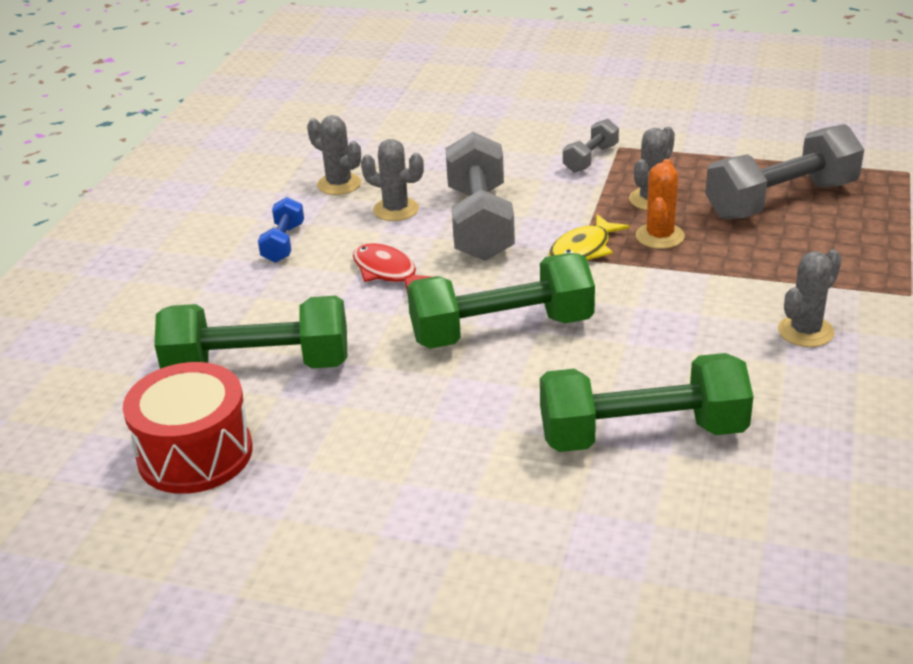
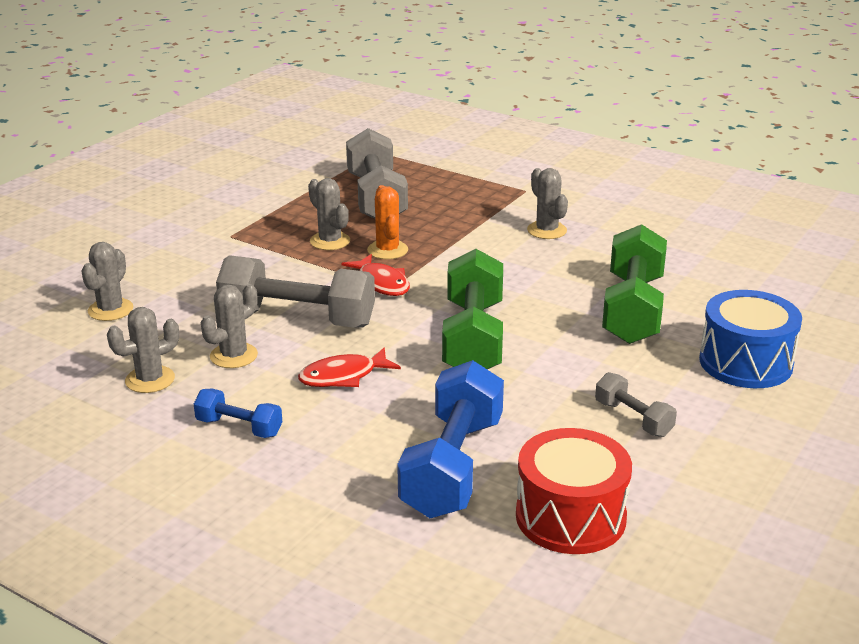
camera: 75 degrees left, 5 degrees down
green dumbbell [154,296,347,369] -> blue dumbbell [397,360,504,518]
yellow fish [548,214,630,260] -> red fish [342,254,410,296]
grey dumbbell [563,119,619,173] -> grey dumbbell moved to [595,372,677,437]
orange cactus [636,159,685,249] -> orange cactus turned 45 degrees clockwise [367,185,408,259]
none -> grey cactus [81,242,133,321]
none -> blue drum [699,290,802,388]

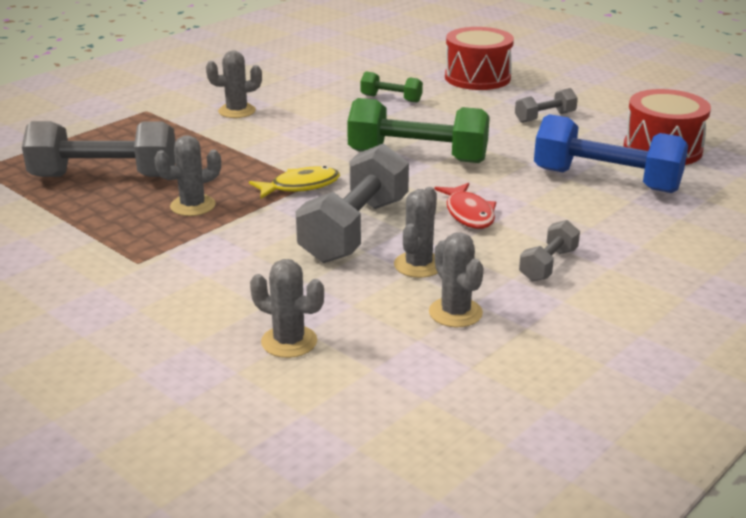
camera: 80 degrees left, 0 degrees up
blue dumbbell [194,389,282,438] -> grey dumbbell [519,220,580,282]
grey cactus [201,284,258,368] -> grey cactus turned 60 degrees clockwise [394,187,438,278]
red fish [342,254,410,296] -> yellow fish [249,166,340,199]
orange cactus [367,185,408,259] -> none
green dumbbell [602,224,667,344] -> green dumbbell [361,71,423,103], size x0.50
blue drum [699,290,802,388] -> red drum [445,27,514,90]

